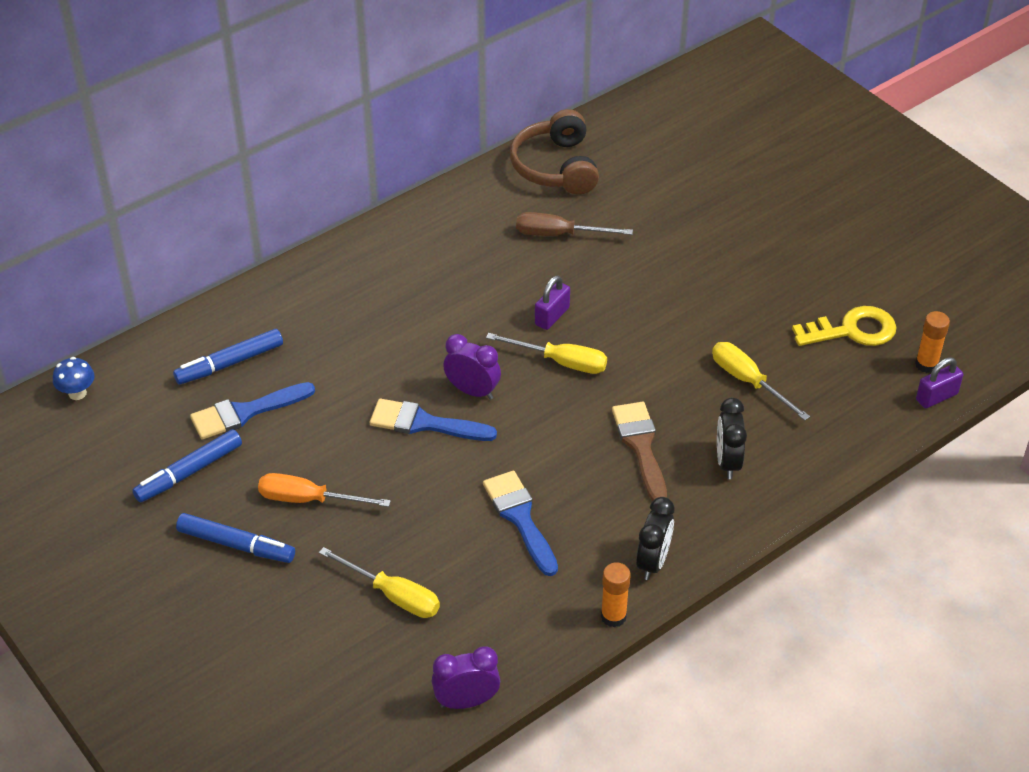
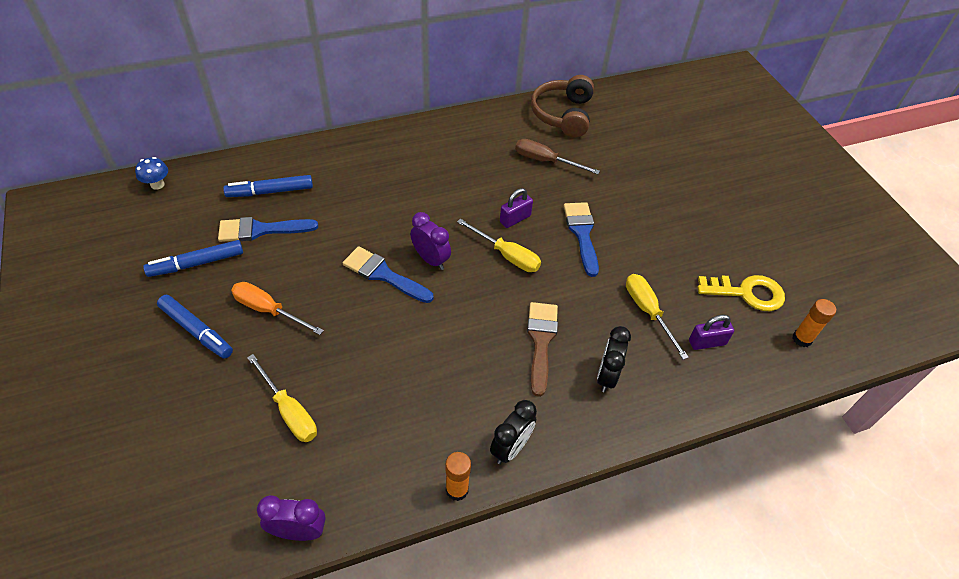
camera: 15 degrees right, 5 degrees up
blue brush [483,471,558,576] -> blue brush moved to [564,202,599,277]
purple padlock [916,357,963,408] -> purple padlock moved to [689,315,734,350]

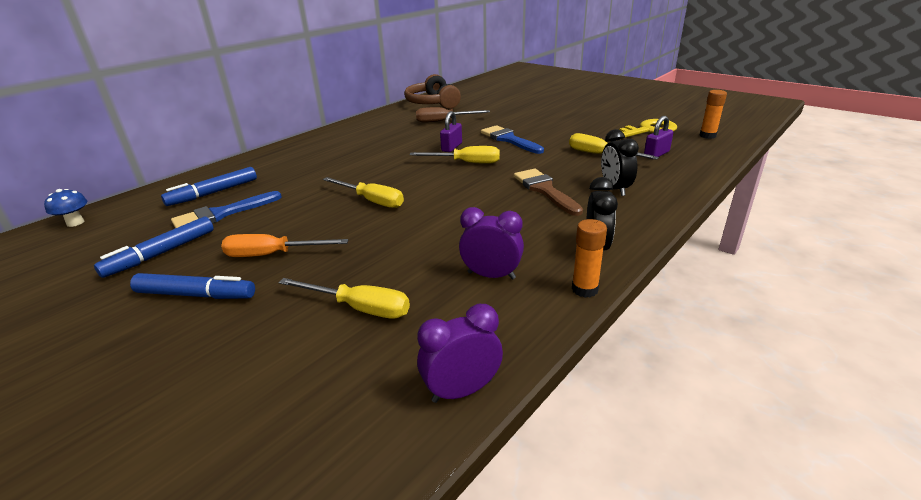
camera: 25 degrees left, 20 degrees down
blue brush [343,246,434,303] -> yellow screwdriver [323,177,404,208]
purple clock [410,212,451,270] -> purple clock moved to [459,207,524,279]

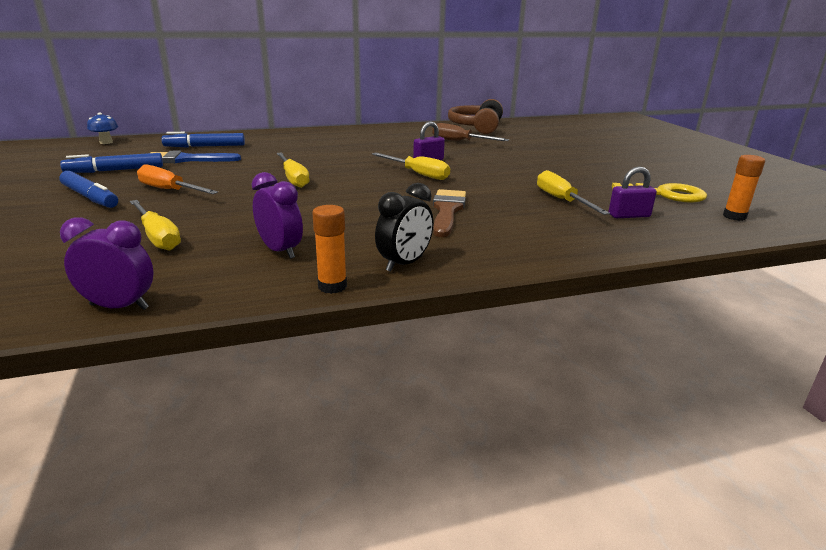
camera: 30 degrees right, 5 degrees down
blue brush [481,125,544,154] -> none
black clock [601,129,639,196] -> none

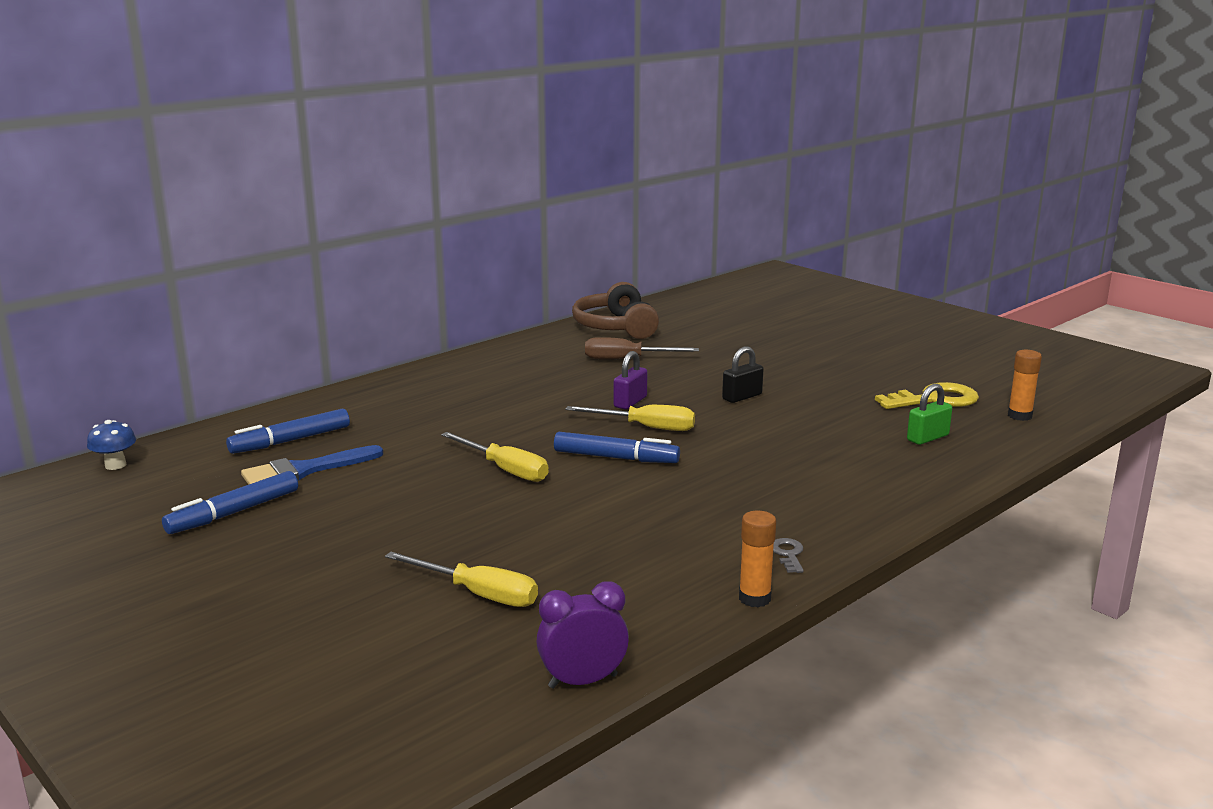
camera: 25 degrees left, 5 degrees down
blue marker [59,171,118,208] -> blue marker moved to [554,432,680,463]
orange screwdriver [137,164,218,194] -> none
purple clock [252,172,303,259] -> none
black clock [375,183,433,272] -> grey key [773,538,804,573]
brown brush [433,189,466,237] -> none
yellow screwdriver [537,170,610,215] -> none
purple padlock [609,166,657,218] -> green padlock [907,384,952,445]
none -> black padlock [722,347,764,403]

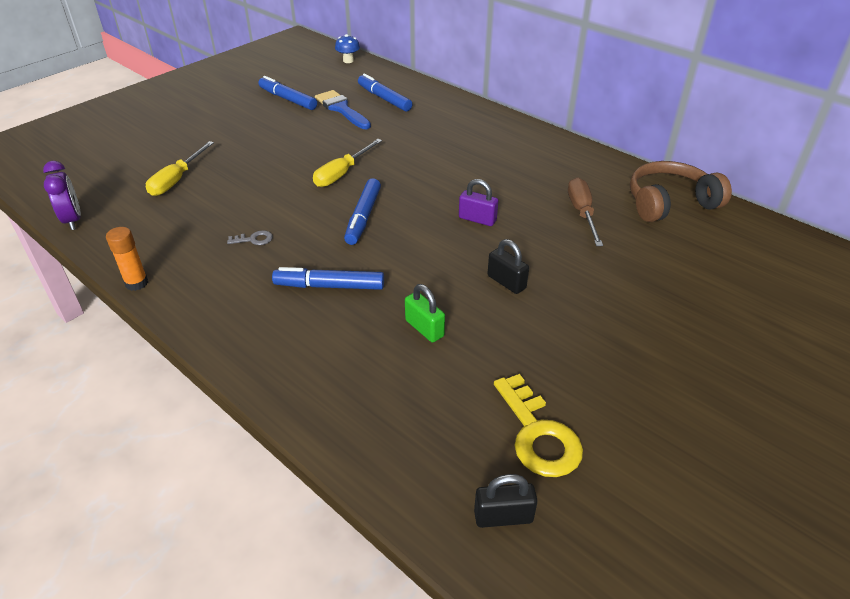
camera: 85 degrees right, 20 degrees up
yellow screwdriver [565,405,695,431] -> none
grey key [773,538,804,573] -> grey key moved to [227,230,273,245]
green padlock [907,384,952,445] -> green padlock moved to [405,284,445,342]
orange glue stick [1008,350,1042,421] -> black padlock [474,474,538,528]
none -> blue marker [272,267,384,290]

